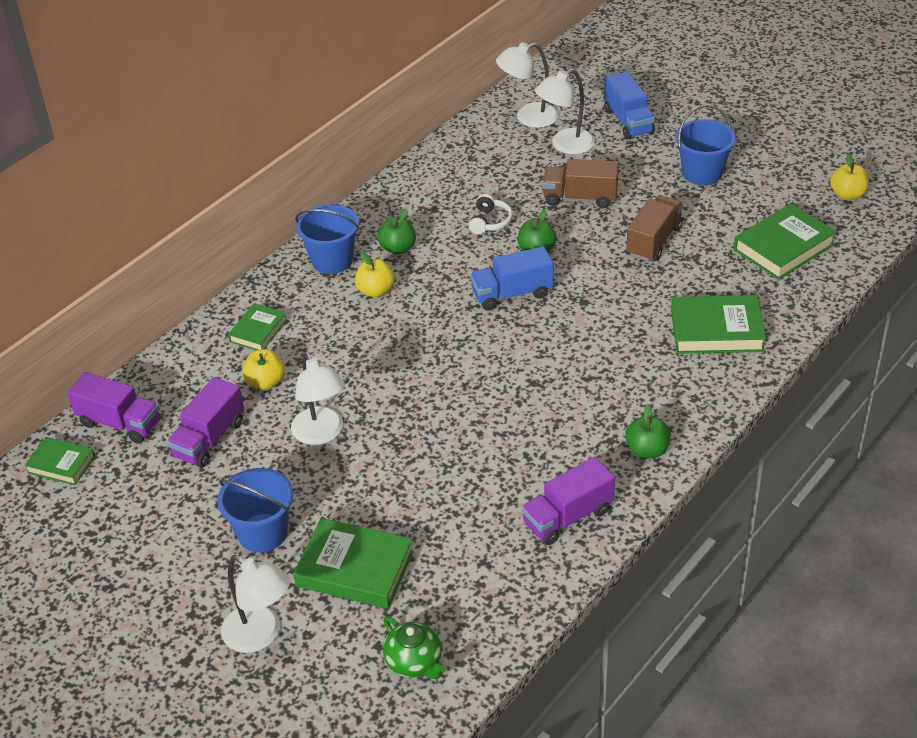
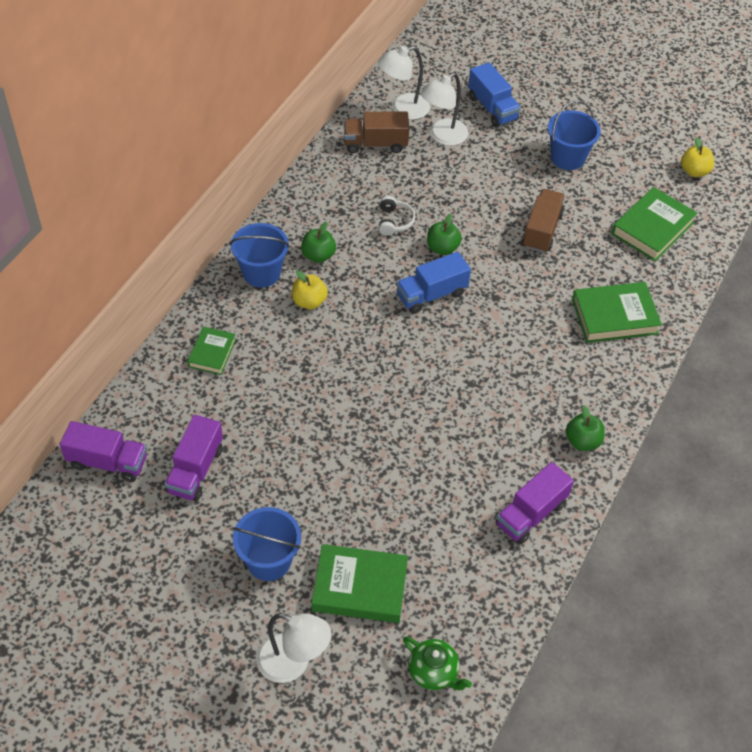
camera: 15 degrees left, 10 degrees up
green book [25,437,95,485] -> none
yellow apple [242,349,285,390] -> none
white lamp [291,351,345,445] -> none
brown truck [543,159,619,208] -> brown truck moved to [344,111,409,153]

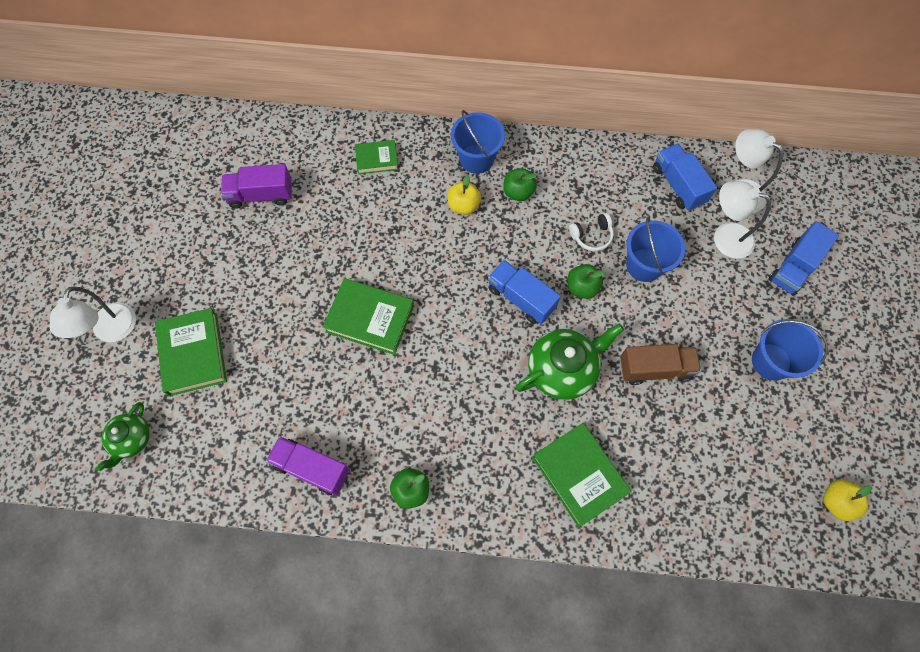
camera: 70 degrees right, 15 degrees up
purple truck [60,421,147,482] -> none
blue bucket [233,507,301,581] -> blue bucket moved to [626,217,685,282]
brown truck [344,111,409,153] -> blue truck [653,144,717,211]
green book [611,187,697,261] -> green book moved to [323,278,414,355]
none -> green teapot [516,323,624,400]

